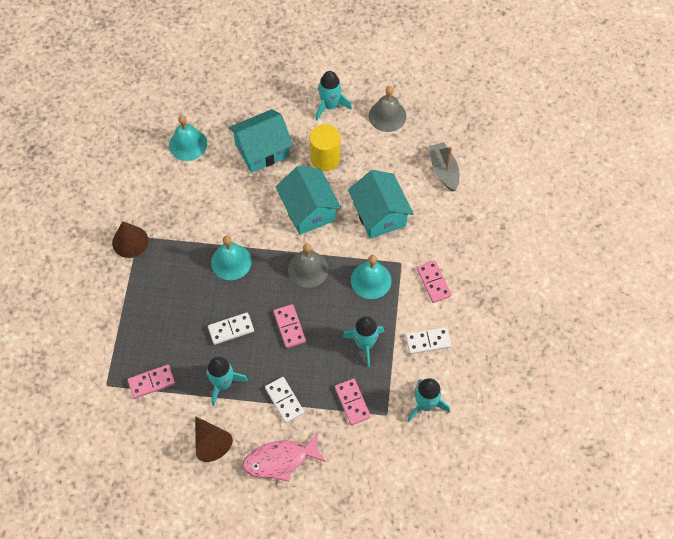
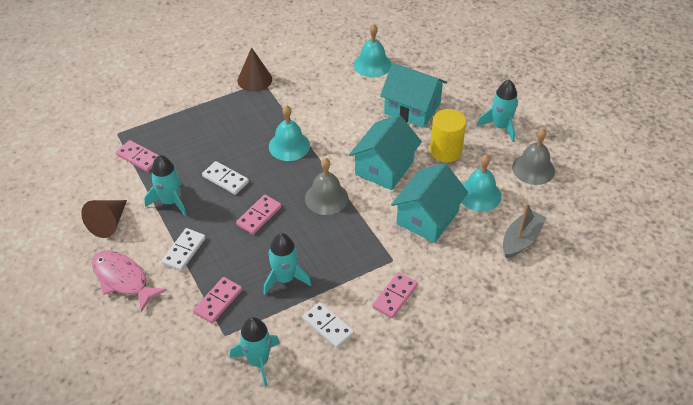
camera: 55 degrees right, 15 degrees down
turquoise bell [351,255,392,299] -> turquoise bell moved to [461,154,501,212]

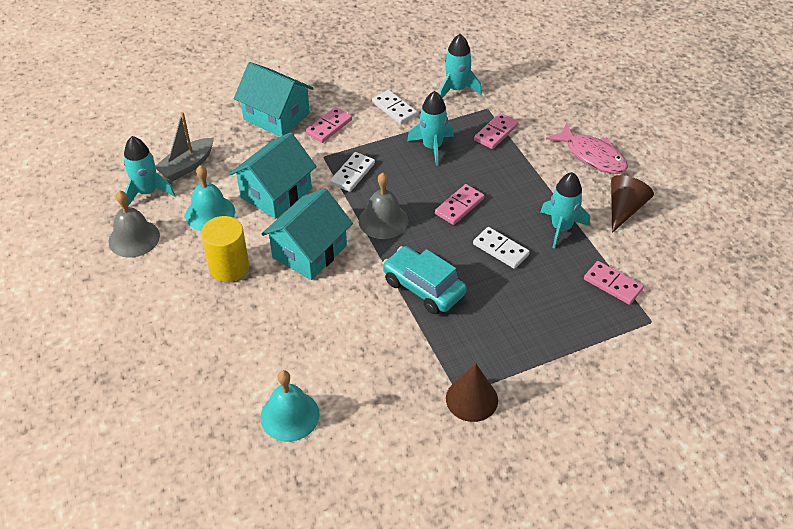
camera: 175 degrees left, 0 degrees up
white domino [161,228,206,271] -> white domino moved to [330,152,375,192]
turquoise bell [269,105,310,161] -> turquoise car [382,246,467,314]
turquoise house [380,63,447,128] -> turquoise house moved to [234,62,314,137]
turquoise rocket [477,79,518,142] -> turquoise rocket moved to [124,136,175,207]

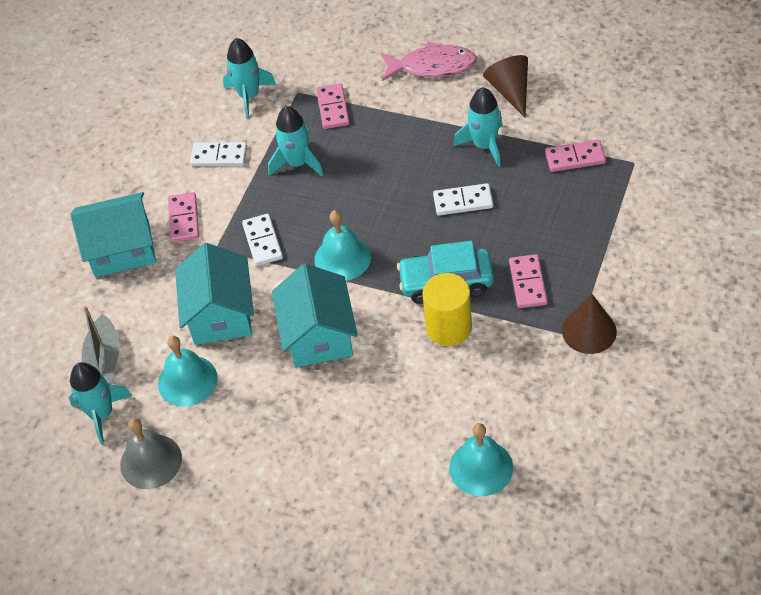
camera: 40 degrees left, 5 degrees up
yellow cylinder [201,216,249,282] -> yellow cylinder moved to [423,273,472,346]
grey bell [359,173,408,239] -> turquoise bell [315,210,371,281]
pink domino [435,184,484,225] -> pink domino moved to [509,254,548,308]

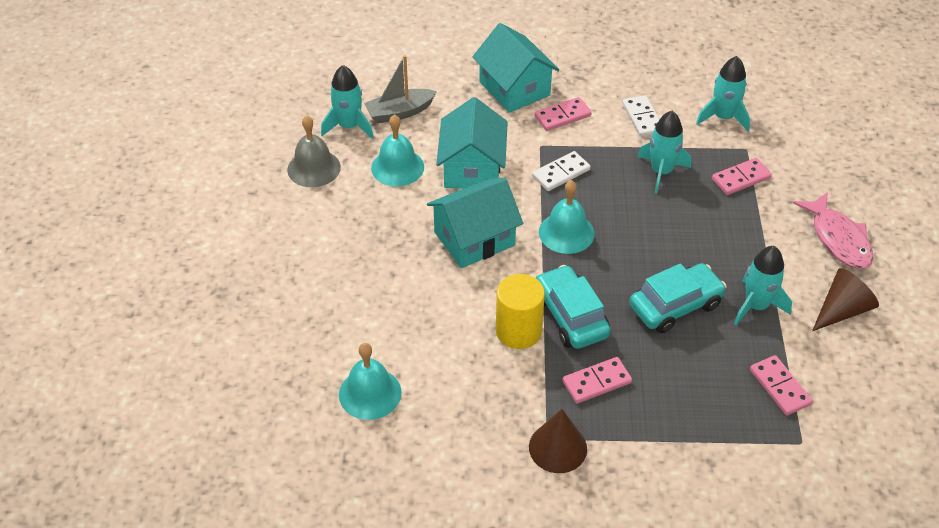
camera: 65 degrees right, 5 degrees down
turquoise house [175,243,254,345] -> turquoise house turned 60 degrees counterclockwise [436,97,508,189]
white domino [433,183,493,216] -> turquoise car [629,263,727,333]

